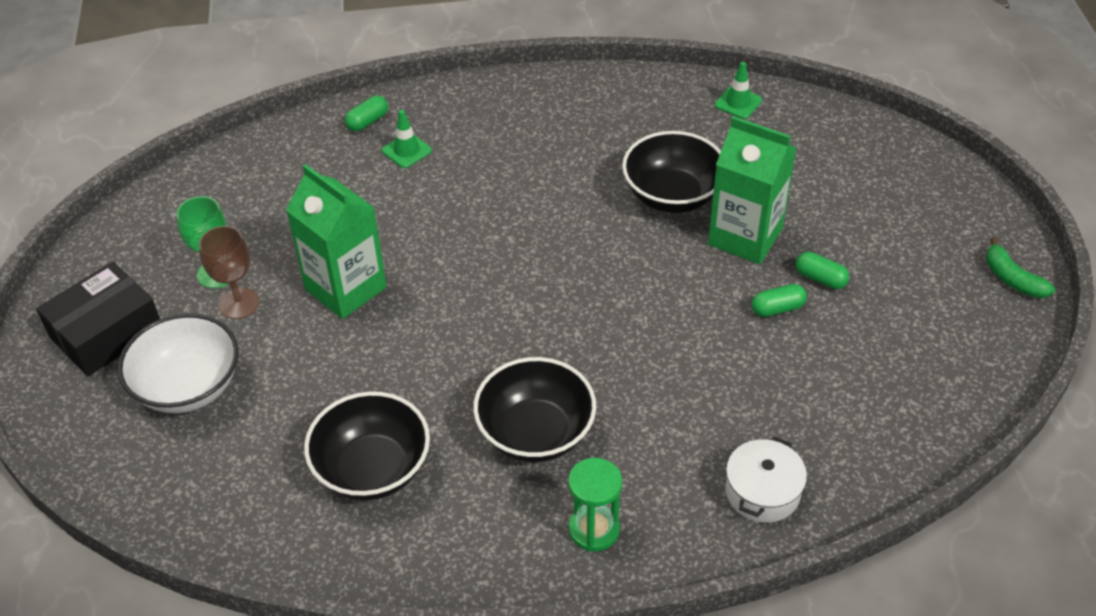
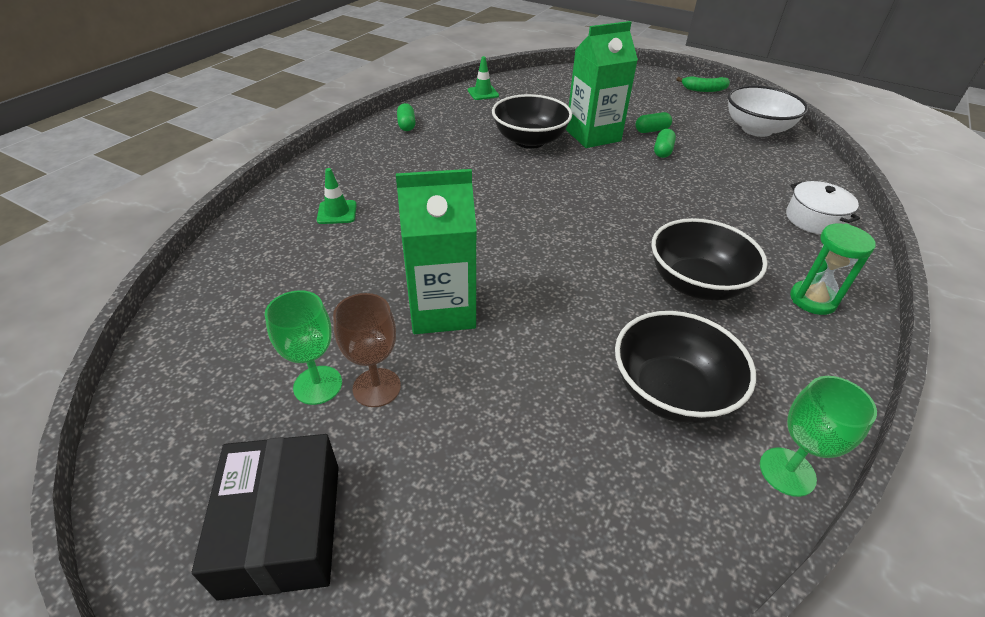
camera: 55 degrees left, 5 degrees down
white bowl [118,314,238,413] -> white bowl moved to [728,85,808,137]
green capsule [345,95,388,131] -> green capsule moved to [397,103,415,131]
none -> green goblet [760,376,877,497]

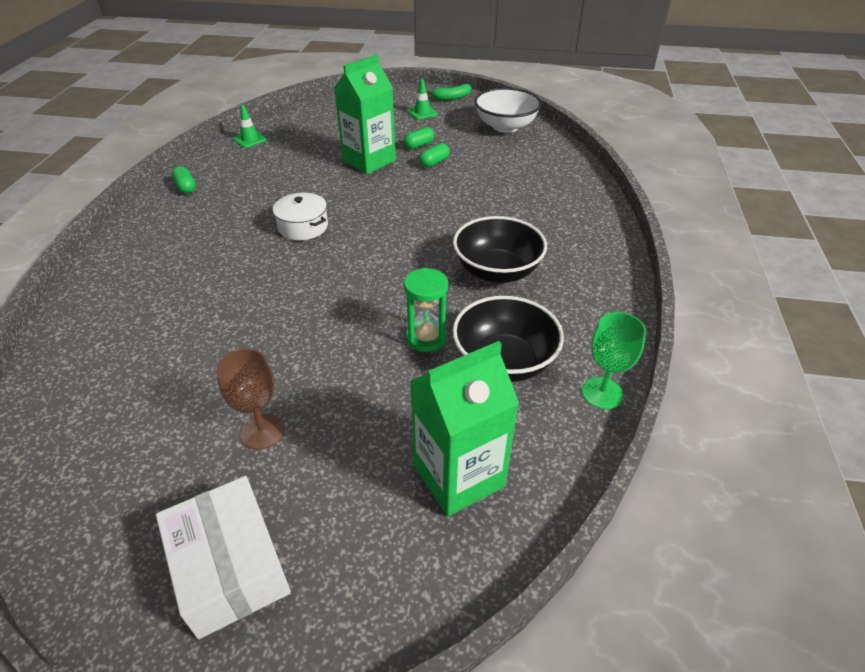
camera: 20 degrees left, 0 degrees up
black box [192,434,339,601] -> white box [156,476,291,639]
green goblet [265,290,342,405] -> none
green traffic cone [317,168,357,224] -> green traffic cone moved to [407,79,438,120]
green carton [396,169,477,334] -> green carton moved to [410,341,519,517]
black bowl [492,94,572,149] -> none
green capsule [654,129,676,158] -> green capsule turned 45 degrees clockwise [419,143,450,168]
white pot [786,181,860,235] -> white pot moved to [273,193,328,240]
green hourglass [790,223,876,315] -> green hourglass moved to [404,268,448,352]

